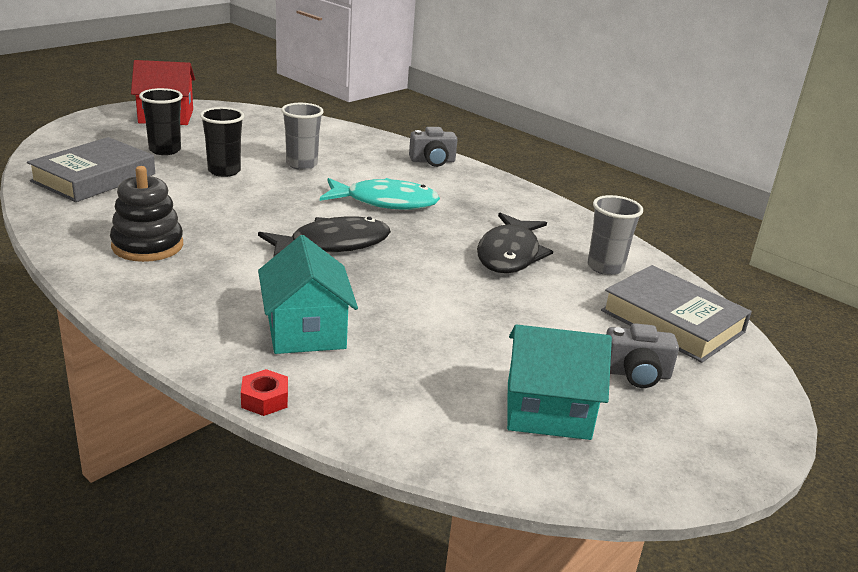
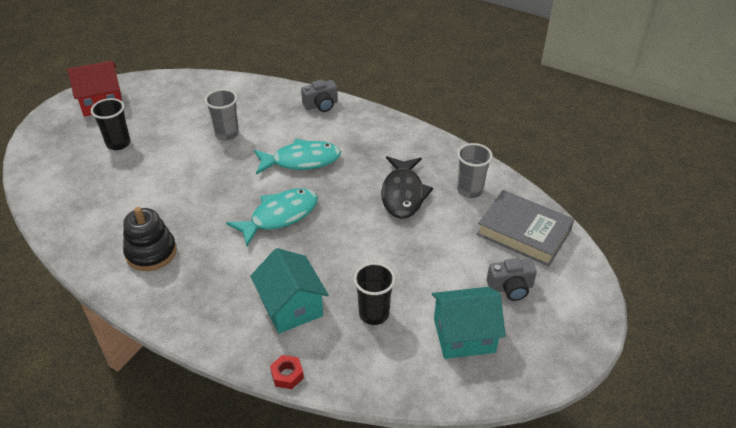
camera: 10 degrees left, 15 degrees up
grey book [27,137,155,202] -> none
black cup [200,107,244,177] -> black cup moved to [354,262,395,325]
black fish [258,216,391,256] -> turquoise fish [226,188,318,247]

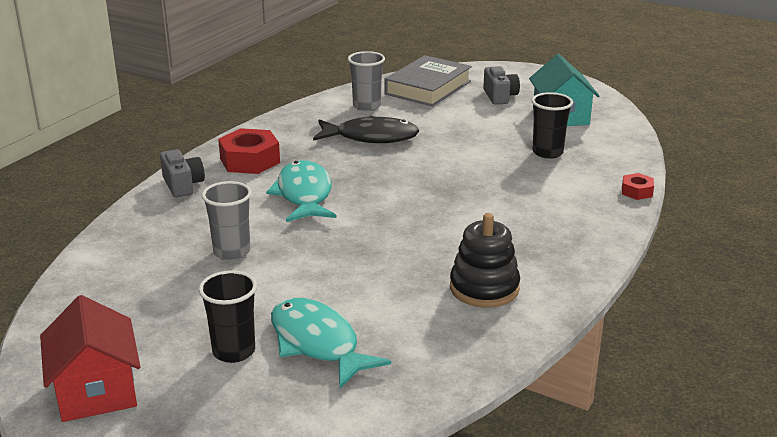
camera: 90 degrees left, 15 degrees down
turquoise fish [226,188,318,247] -> turquoise fish moved to [271,298,391,388]
turquoise house [250,248,329,333] -> none
none -> red nut [218,128,280,174]

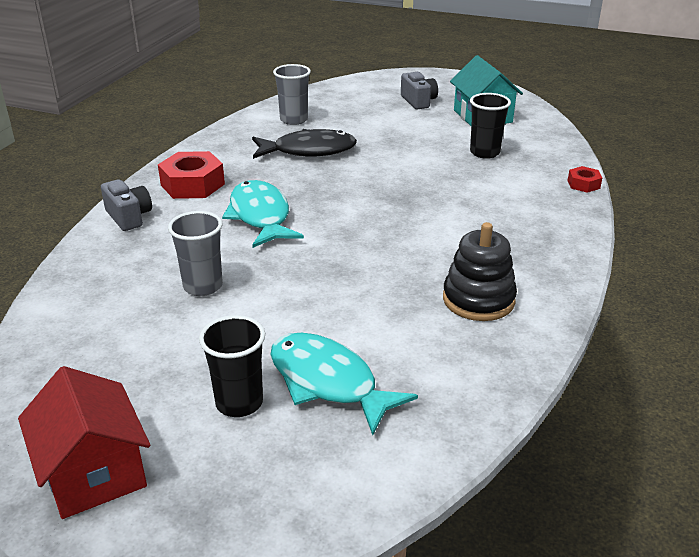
camera: 10 degrees left, 5 degrees up
grey book [384,55,472,106] -> none

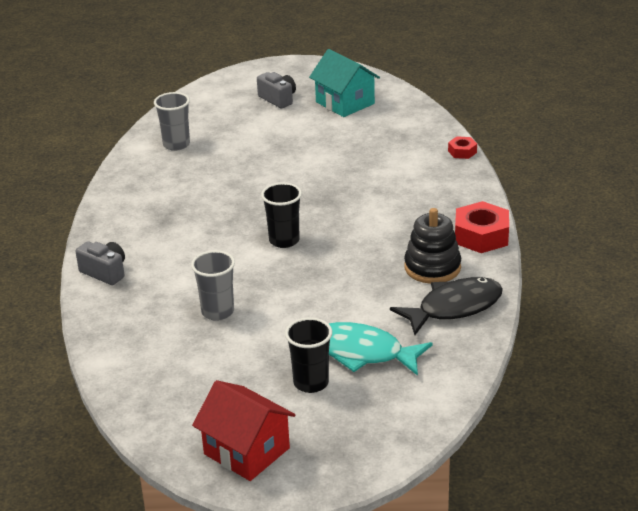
camera: 20 degrees left, 0 degrees up
red nut [158,151,225,199] -> red nut moved to [455,201,509,253]
turquoise fish [222,180,304,248] -> none
black fish [252,129,357,159] -> black fish moved to [390,277,503,335]
black cup [470,93,511,159] -> black cup moved to [261,182,302,248]

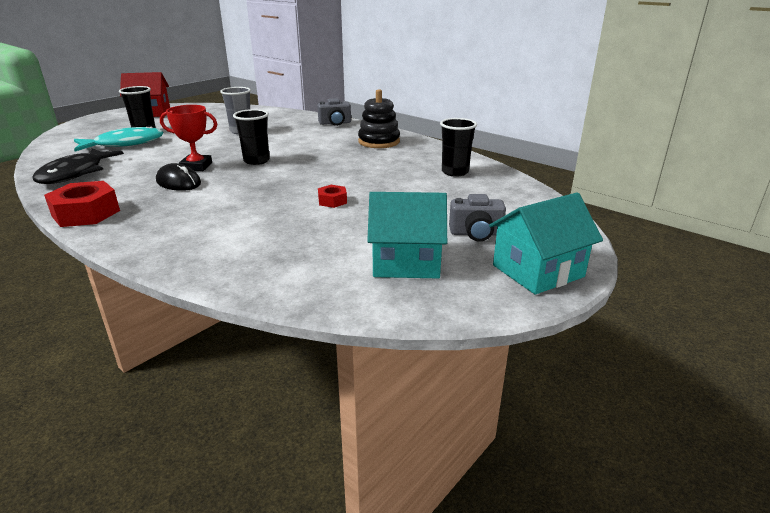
camera: 130 degrees right, 5 degrees down
grey cup [154,92,190,151] -> black cup [440,118,477,177]
black stacking toy [404,208,461,284] -> black stacking toy moved to [358,89,400,148]
red nut [448,136,477,159] -> red nut moved to [318,185,347,208]
none -> black mouse [156,163,201,191]
none -> red trophy [160,105,217,171]
none -> turquoise house [489,192,603,295]

